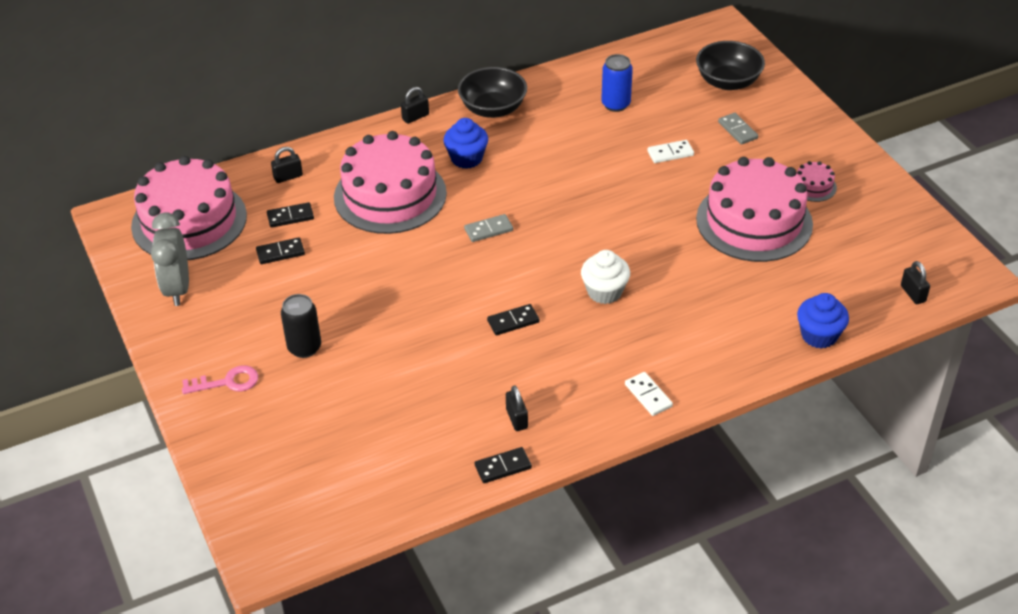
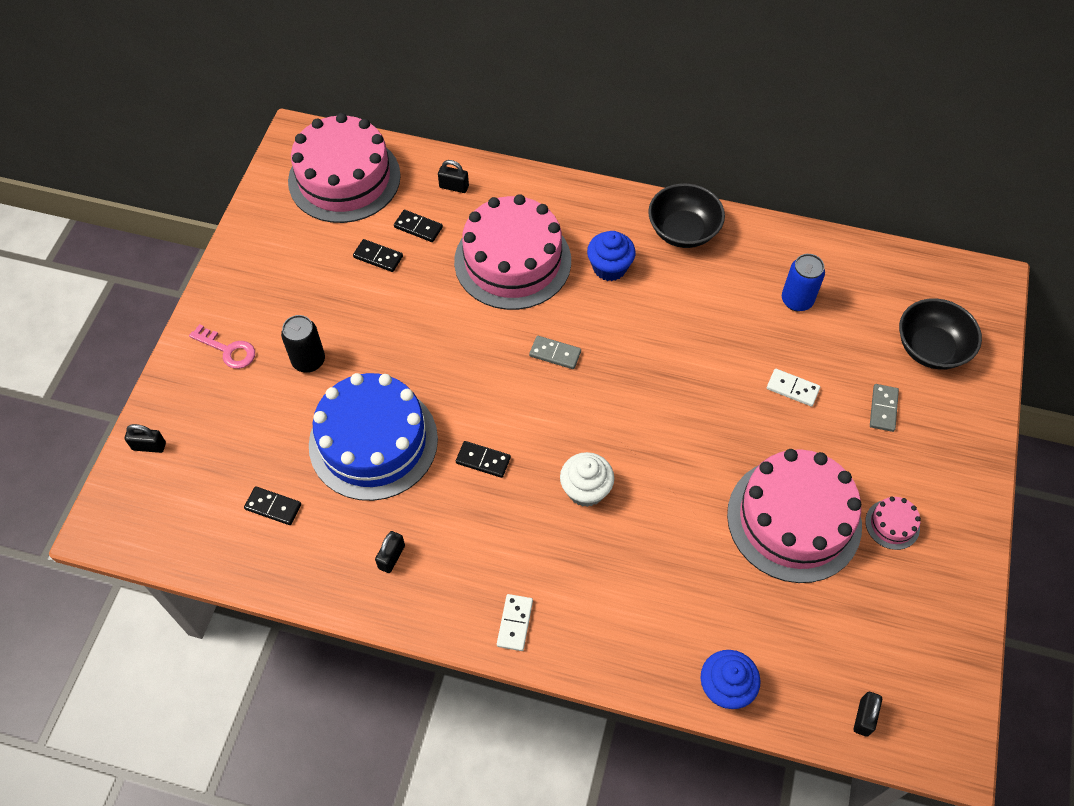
camera: 40 degrees right, 15 degrees up
grey clock [151,213,189,306] -> none
black padlock [401,87,429,124] -> black padlock moved to [125,424,166,453]
black domino [475,447,532,483] -> black domino moved to [244,486,301,525]
none -> blue cake [309,373,438,501]

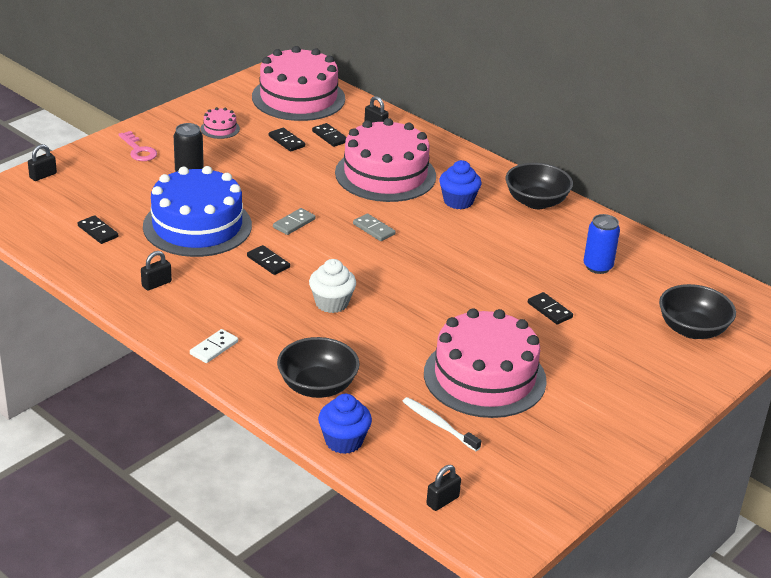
camera: 25 degrees right, 25 degrees down
black padlock [125,424,166,453] -> black padlock turned 75 degrees counterclockwise [28,144,57,181]
white domino [767,369,820,406] -> black domino [528,292,573,324]
pink cake [865,496,921,550] -> pink cake moved to [200,107,240,139]
grey domino [870,384,899,432] -> grey domino moved to [273,208,315,235]
none -> black bowl [277,337,360,398]
none -> white toothbrush [402,397,481,451]

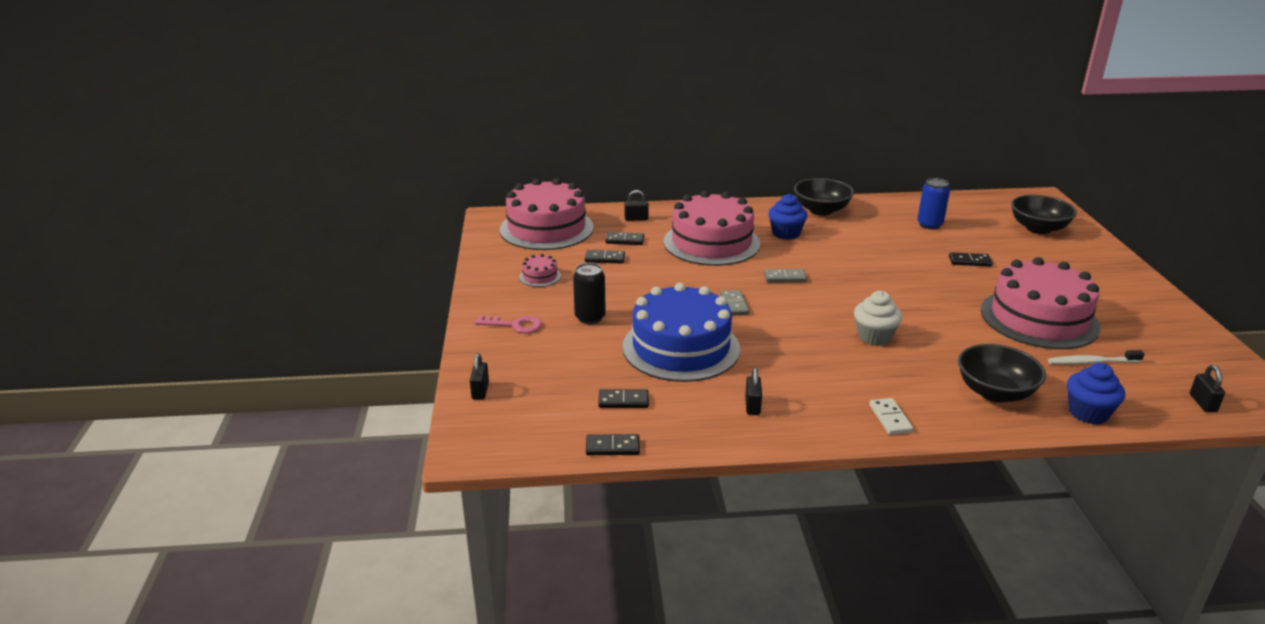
camera: 45 degrees left, 5 degrees down
black domino [247,245,290,275] -> black domino moved to [586,434,640,455]

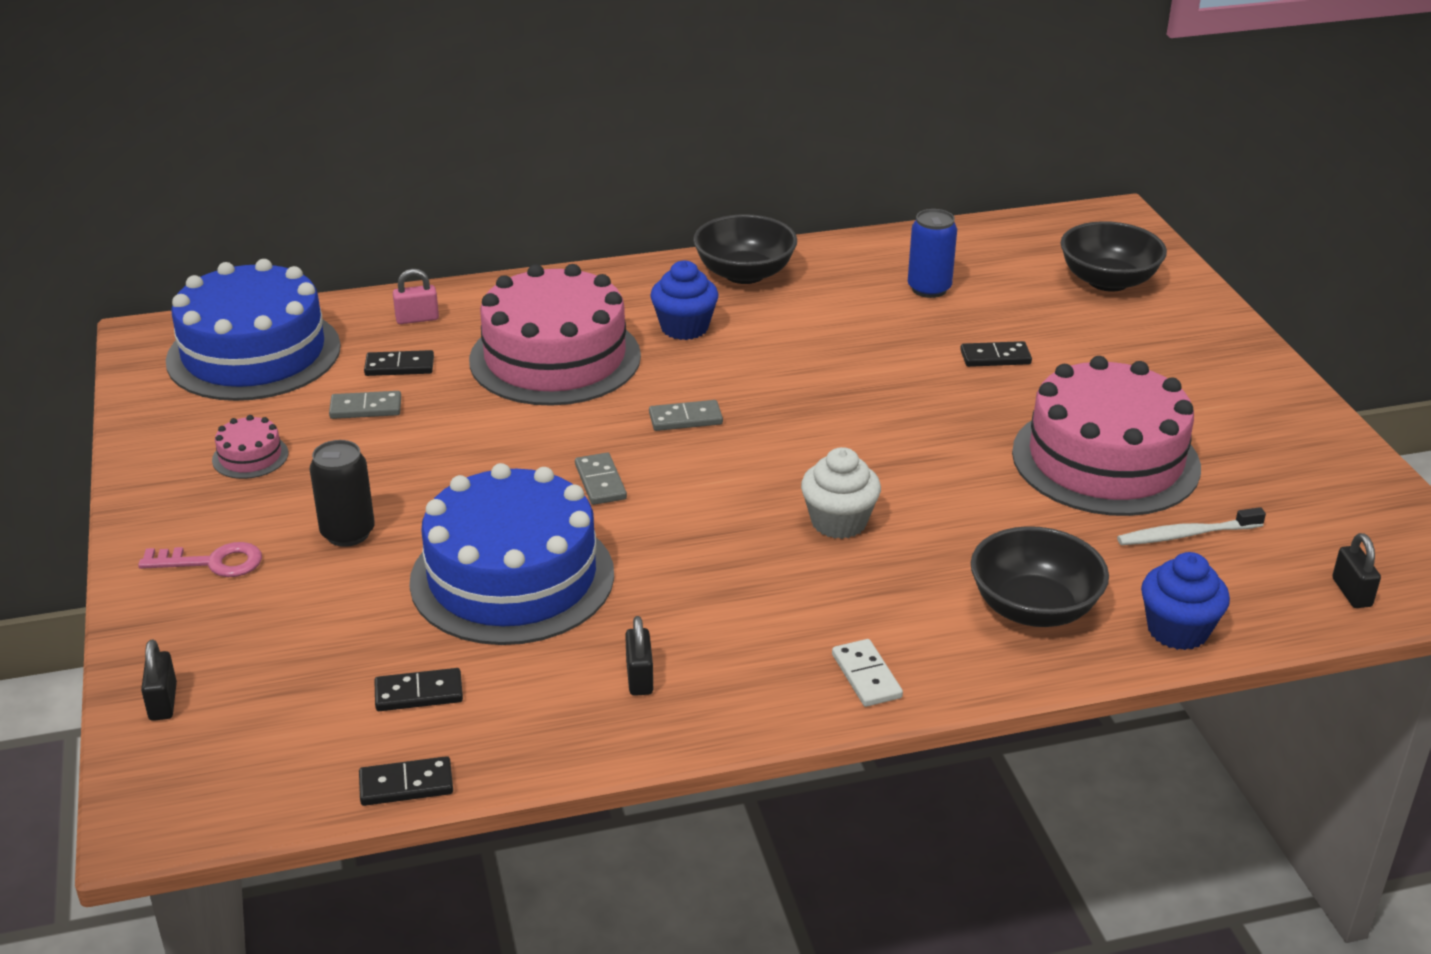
camera: 10 degrees left, 5 degrees up
pink cake [500,178,594,250] -> blue cake [166,259,341,401]
black domino [585,250,625,263] -> grey domino [329,391,401,419]
black padlock [625,190,649,221] -> pink padlock [393,269,439,324]

